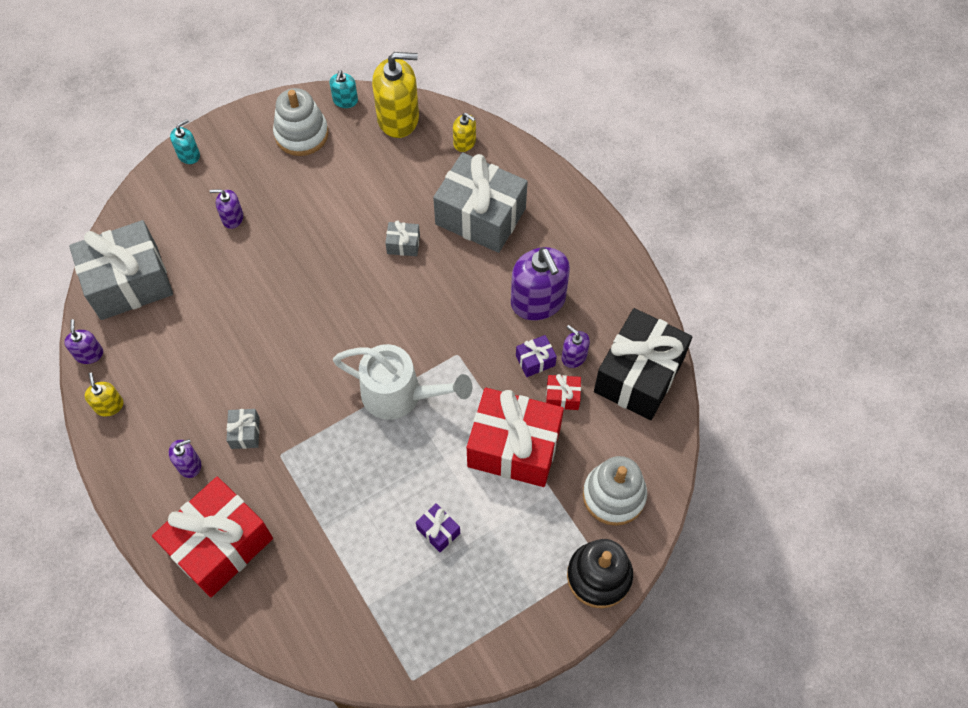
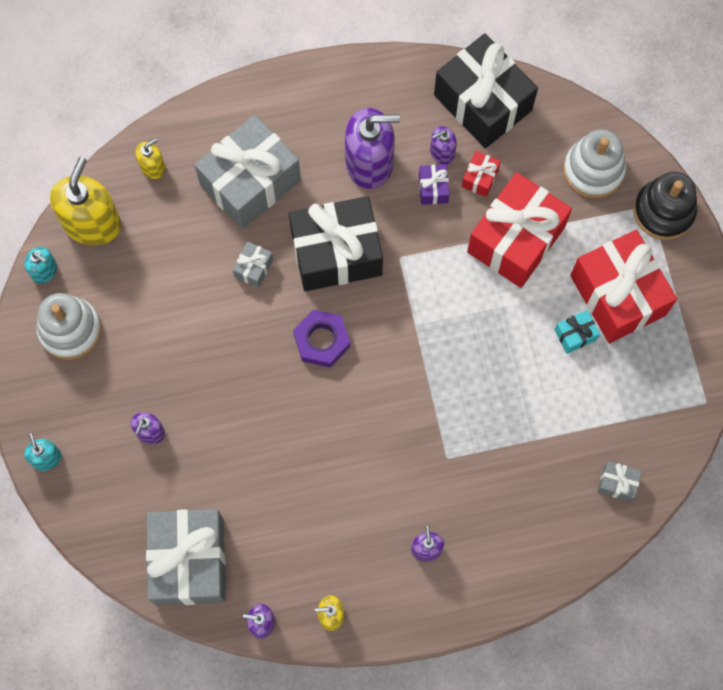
camera: 70 degrees left, 10 degrees up
red gift [152,477,273,598] -> red gift moved to [570,230,677,344]
grey gift [226,409,260,449] -> grey gift moved to [597,461,642,502]
white watering can [333,344,472,420] -> none
purple gift [416,503,460,552] -> turquoise gift [555,310,600,354]
none -> black gift [289,196,383,291]
none -> purple nut [293,309,350,368]

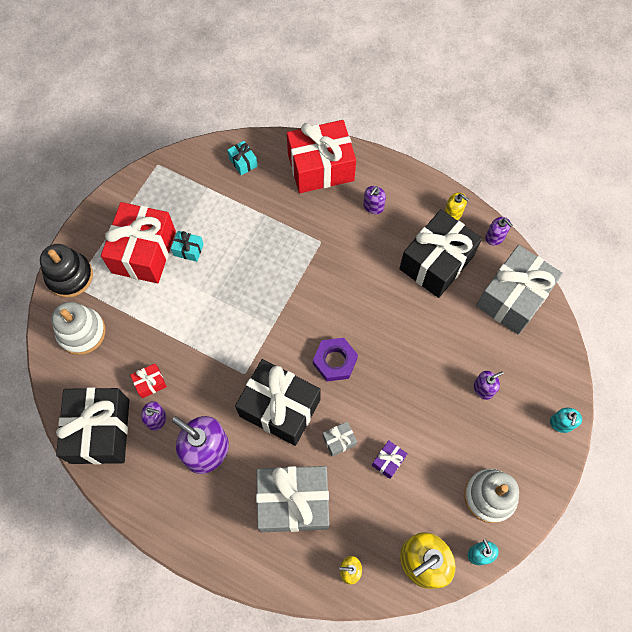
camera: 140 degrees left, 5 degrees down
purple gift [419,164,449,205] -> purple gift moved to [372,440,407,479]
red gift [467,172,572,288] -> red gift moved to [287,120,356,193]
grey gift [597,461,642,502] -> turquoise gift [227,141,258,175]
none -> black gift [399,209,482,298]

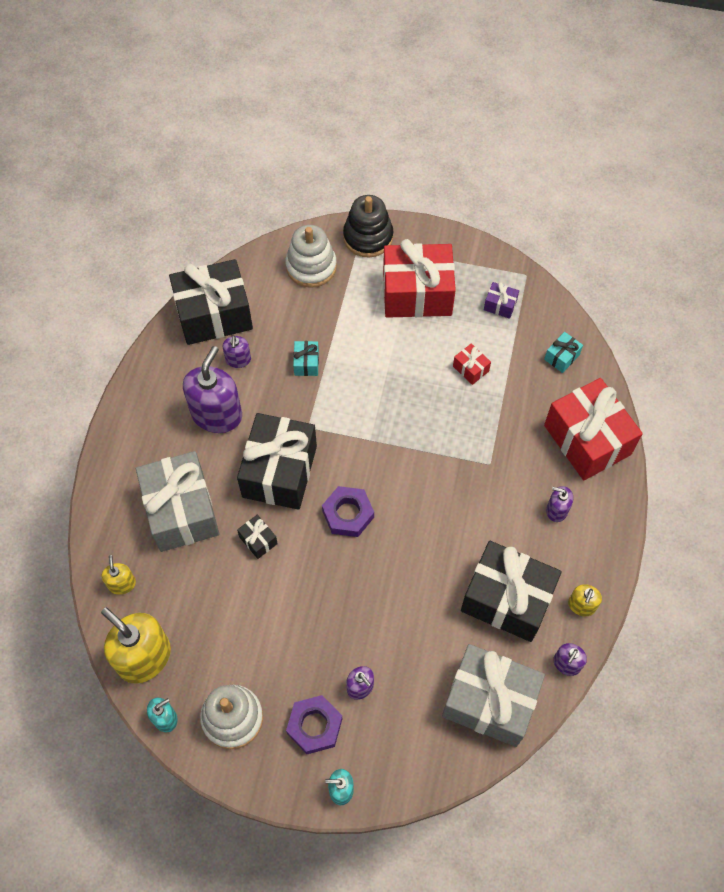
camera: 75 degrees right, 5 degrees down
red gift [130,364,167,398] -> red gift moved to [453,343,491,385]
turquoise gift [171,231,204,262] -> turquoise gift moved to [293,341,319,376]
grey gift [322,422,357,457] -> black gift [237,515,278,559]
purple gift [372,440,407,479] -> purple gift moved to [484,282,519,319]
none -> purple nut [286,695,342,754]

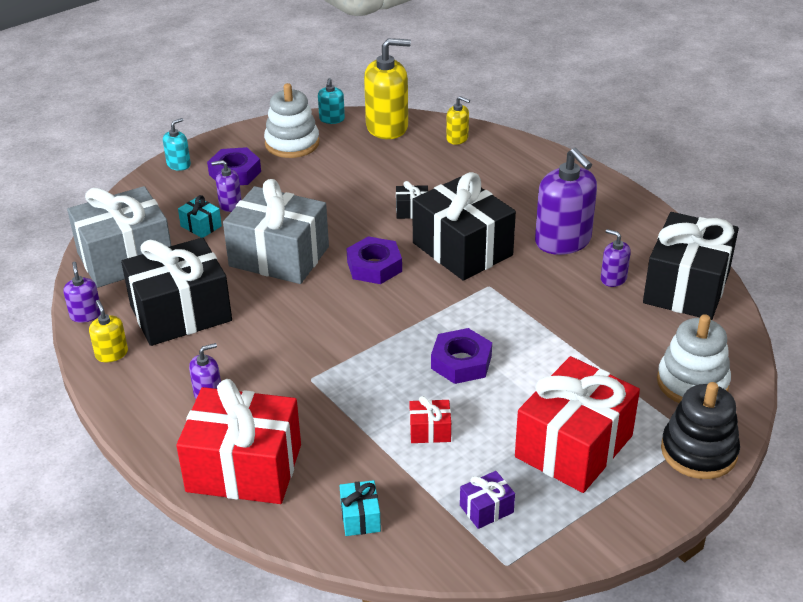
camera: 130 degrees right, 25 degrees down
grey gift [136,451,219,552] -> grey gift moved to [223,179,329,284]
turquoise gift [293,341,319,376] -> turquoise gift moved to [178,195,222,238]
none -> purple nut [431,328,492,384]

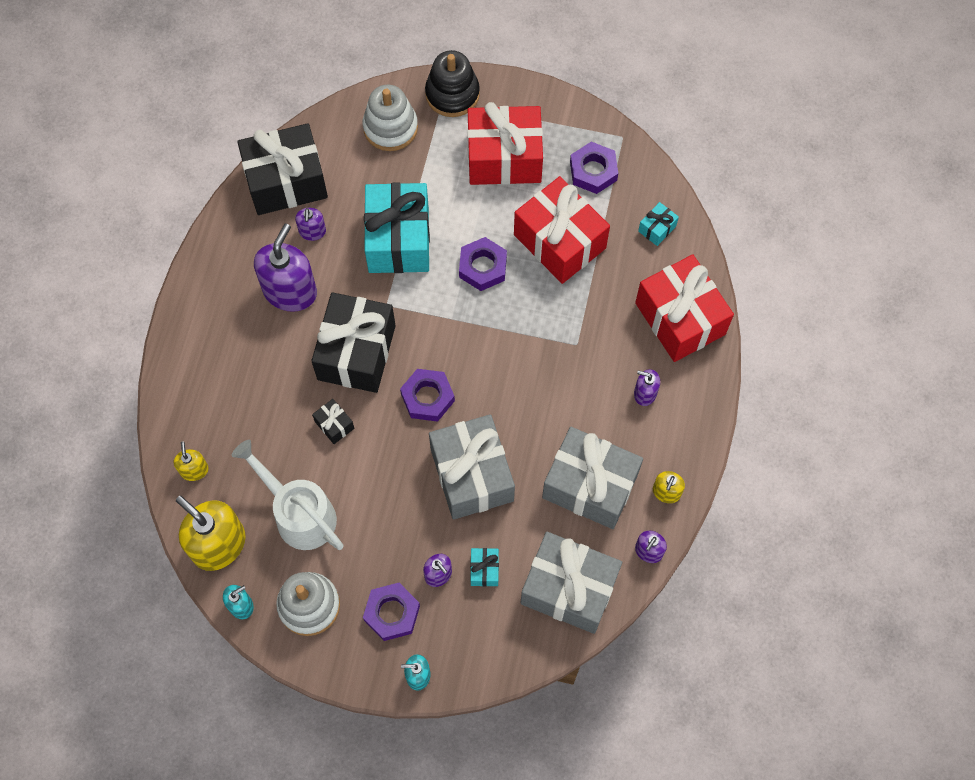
camera: 130 degrees left, 30 degrees up
black gift [121,237,232,346] -> grey gift [542,427,643,529]
red gift [410,396,451,443] -> red gift [514,176,610,284], size x2.40
purple gift [460,471,515,529] -> purple nut [570,142,618,194]
none -> white watering can [232,440,344,550]
none -> turquoise gift [364,182,430,273]

